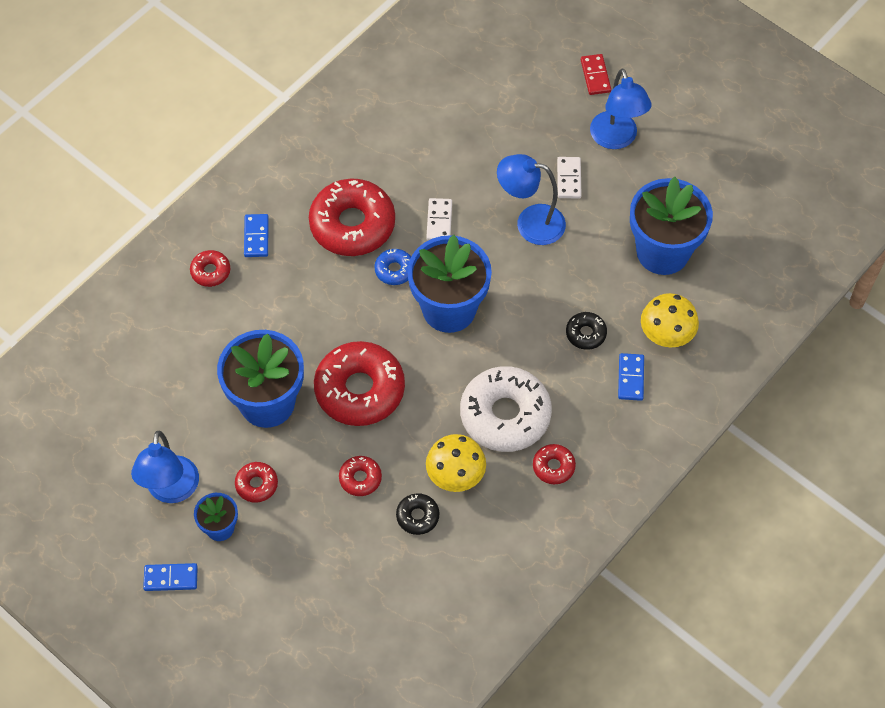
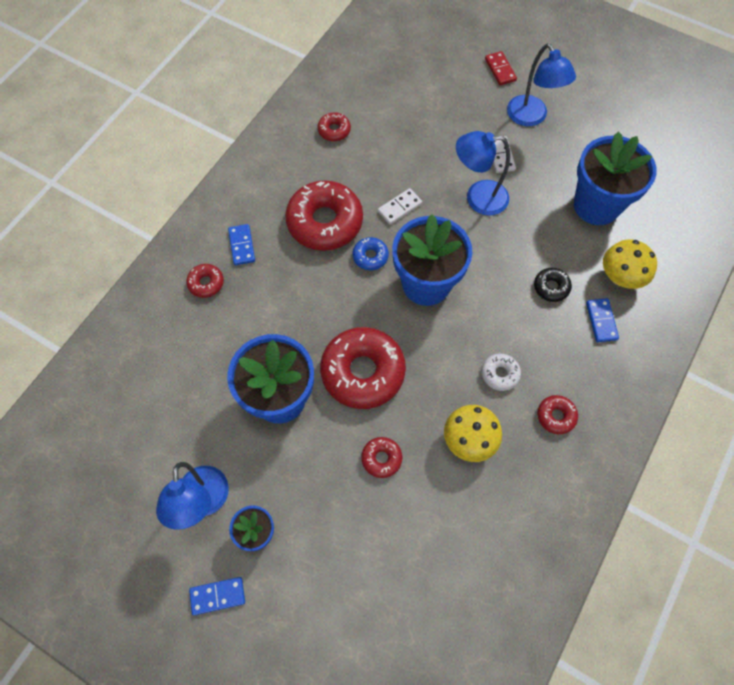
camera: 10 degrees left, 5 degrees up
red donut [235,462,278,503] -> red donut moved to [317,112,351,141]
black donut [396,493,439,535] -> none
white domino [426,198,452,240] -> white domino turned 60 degrees clockwise [378,188,422,225]
white donut [460,366,552,452] -> white donut [482,354,521,391], size x0.46

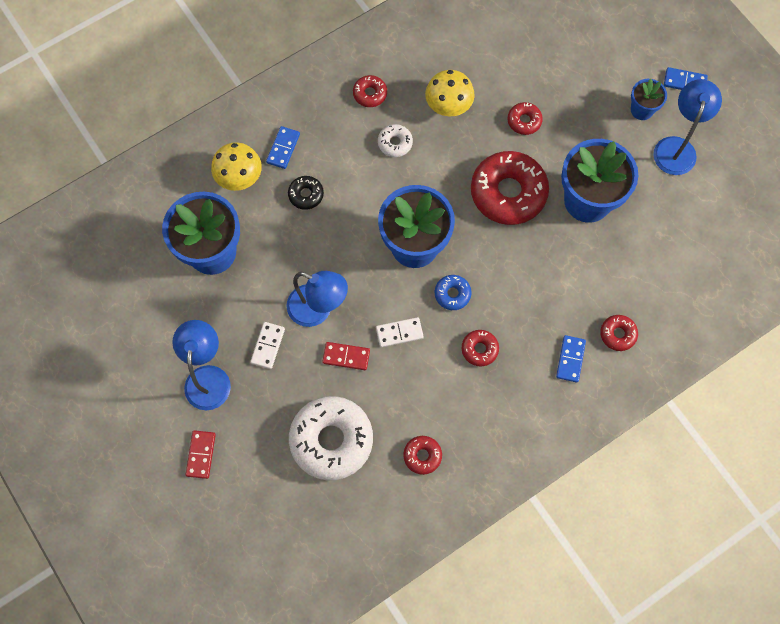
camera: 155 degrees left, 5 degrees up
red donut [285,180,363,251] -> red donut [462,330,499,366], size x0.46
none -> white donut [289,396,373,480]
none -> red domino [322,342,370,370]

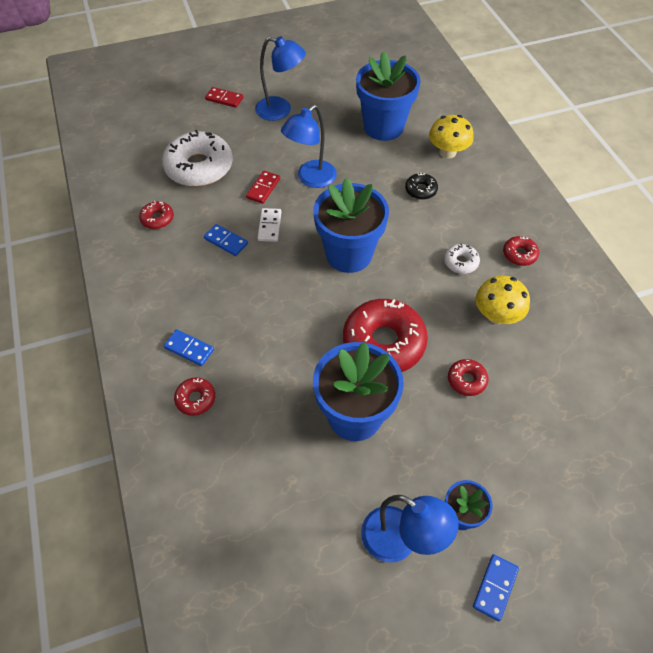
camera: 105 degrees right, 15 degrees down
white domino [250,322,285,369] -> none
blue domino [266,126,300,169] -> blue domino moved to [204,224,248,256]
blue donut [435,275,472,310] -> none
red donut [462,330,499,366] -> none

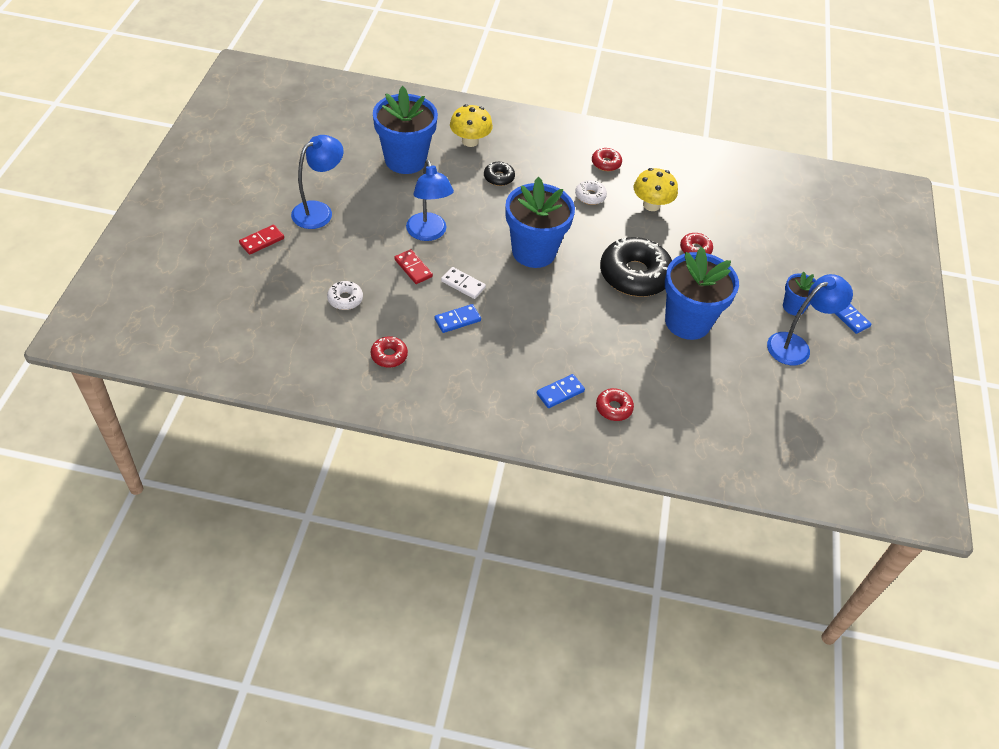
camera: 65 degrees left, 5 degrees down
white donut [162,130,233,187] -> white donut [327,281,363,310], size x0.46
red donut [343,299,428,372] -> black donut [600,237,672,297]

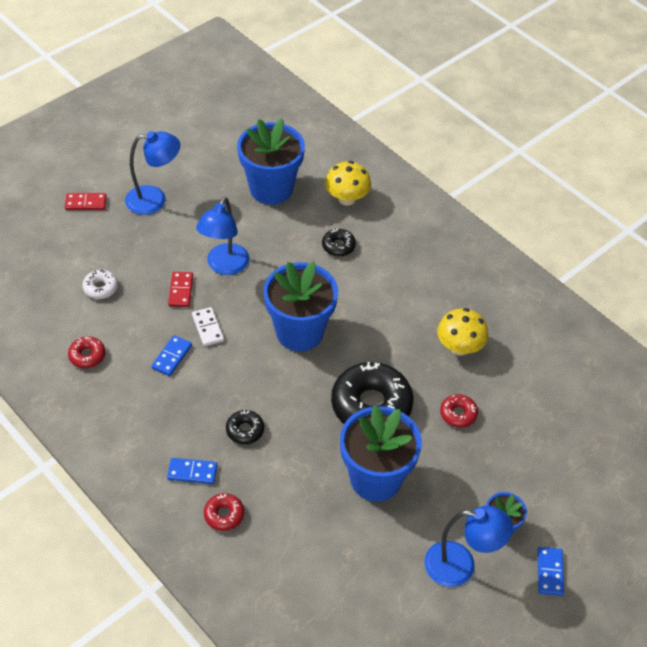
camera: 40 degrees right, 0 degrees up
blue domino [435,304,481,333] -> blue domino turned 75 degrees counterclockwise [151,335,192,376]
white donut [575,180,607,205] -> none
red donut [592,148,622,171] -> none
none -> black donut [226,410,264,444]

